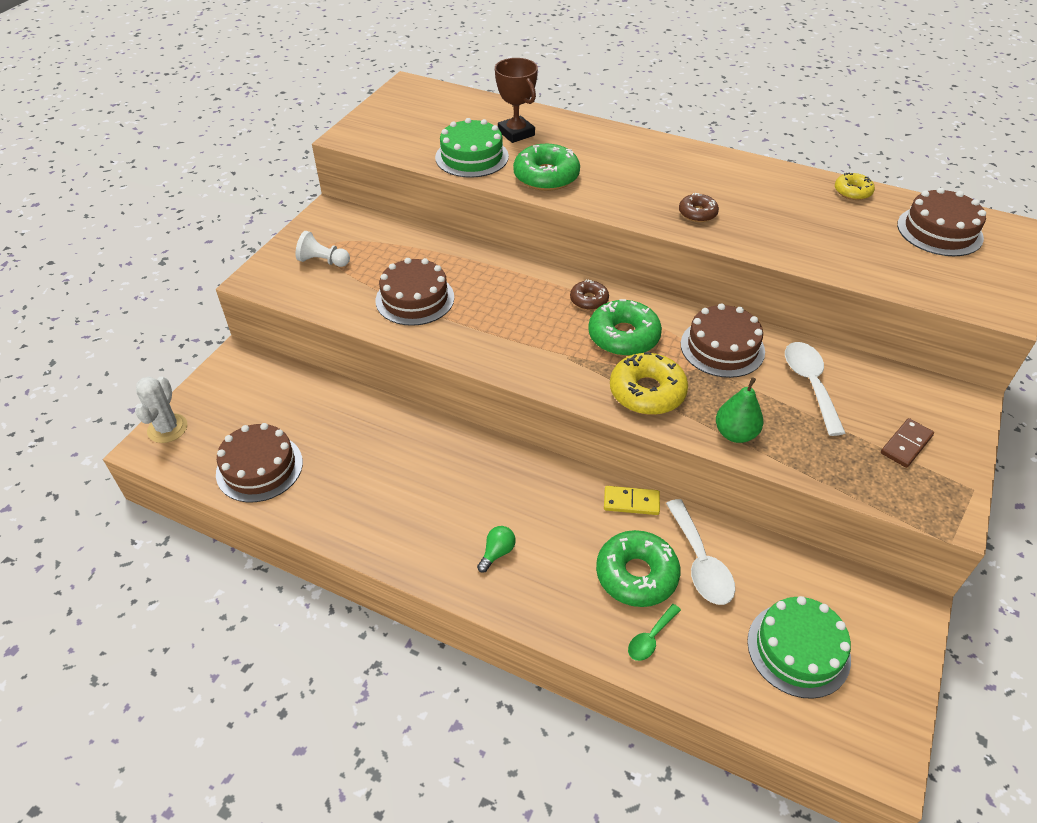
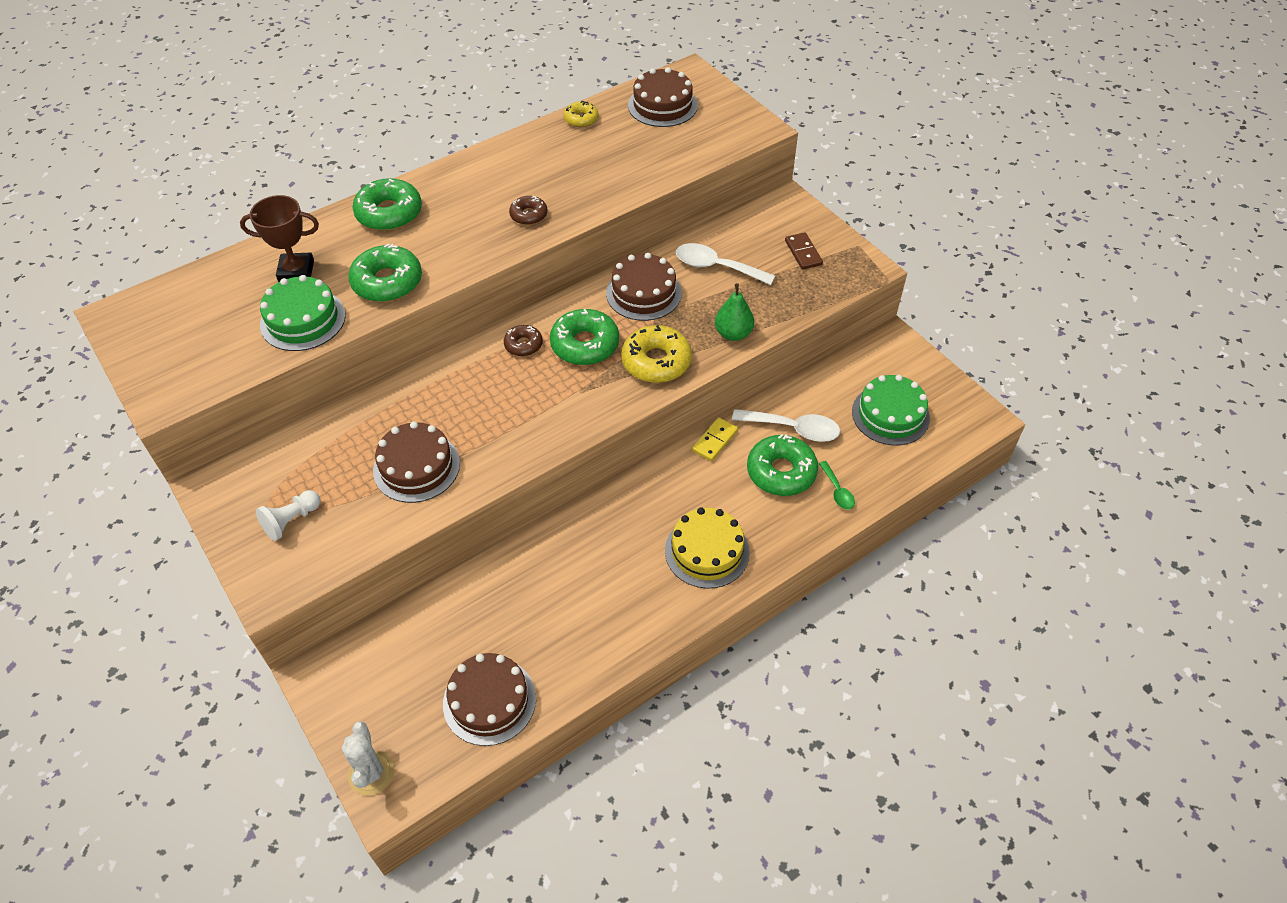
camera: 60 degrees left, 5 degrees up
white cactus [135,377,187,443] -> white cactus turned 45 degrees clockwise [341,721,395,796]
green light bulb [477,526,516,573] -> yellow cake [665,507,750,588]
none -> green donut [352,178,422,231]

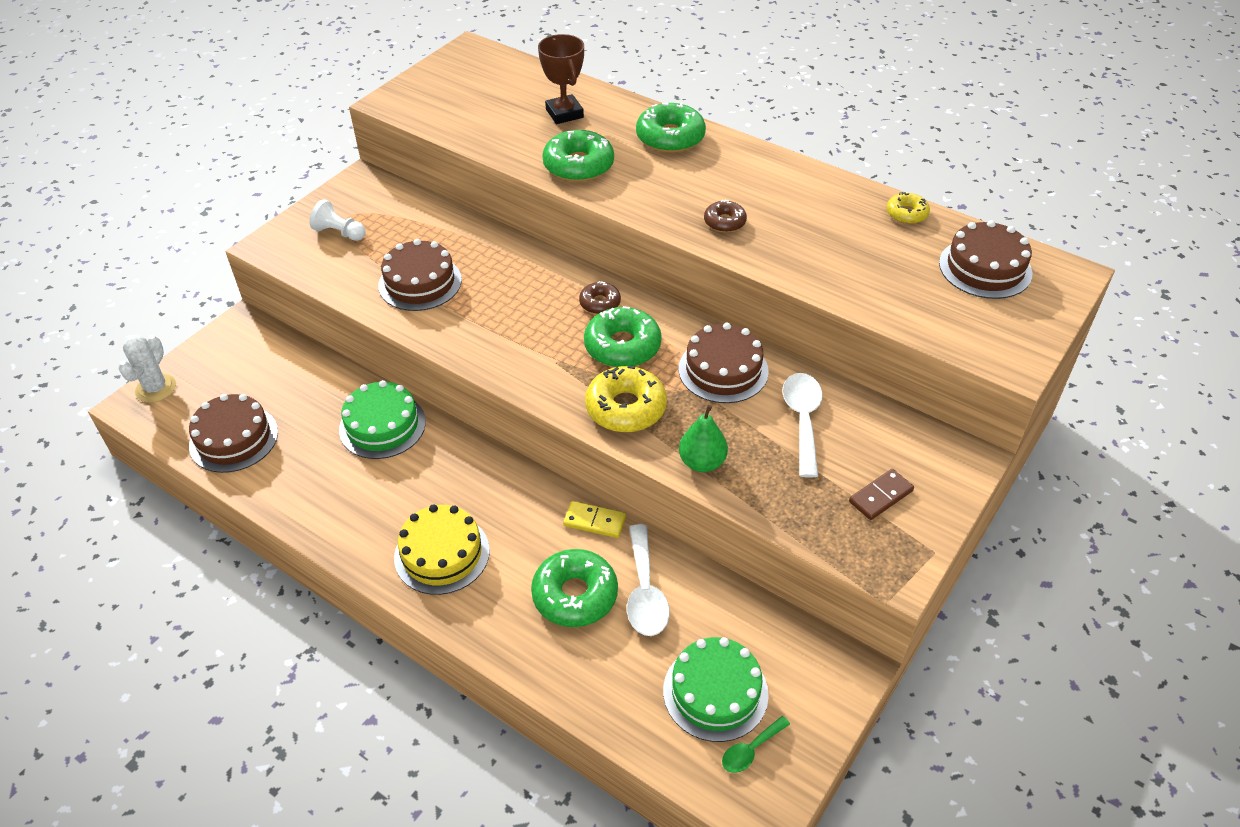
camera: 70 degrees right, 5 degrees down
green cake [260,275,346,351] -> green cake moved to [339,380,426,459]
white cactus [341,721,395,796] -> white cactus turned 45 degrees counterclockwise [118,334,176,403]
green spoon [819,461,855,510] -> green spoon moved to [722,716,790,773]

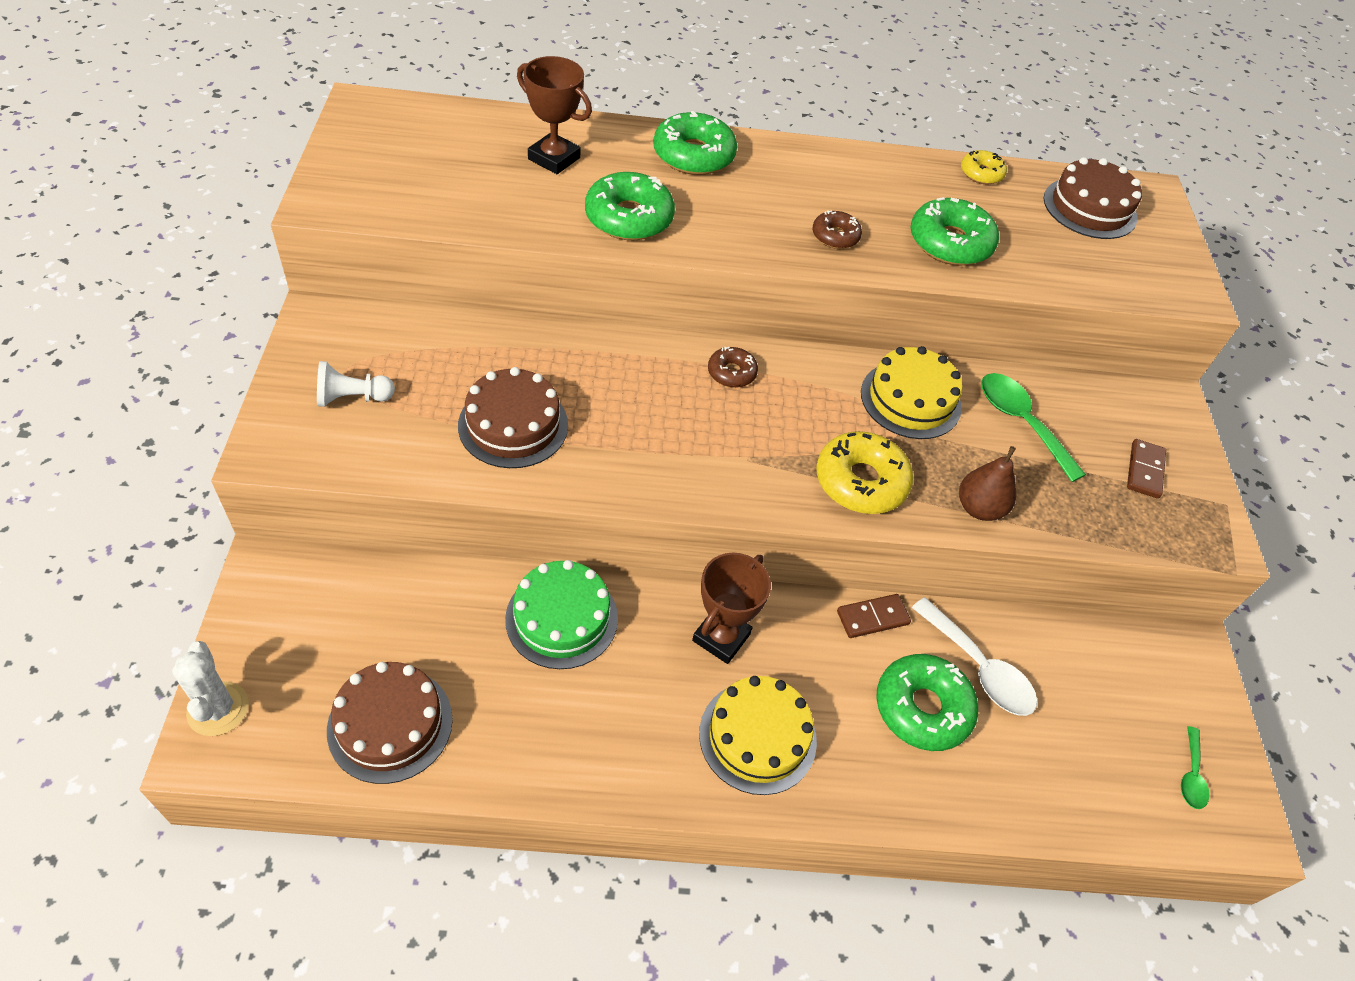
camera: 40 degrees left, 5 degrees up
yellow domino [563,501,626,538] -> brown domino [837,594,911,638]
green donut [584,306,662,367] -> green donut moved to [910,197,999,265]
green cake [663,637,769,742] -> none
brown cake [679,323,769,403] -> yellow cake [861,346,962,439]
green pear [679,405,728,472] -> brown pear [959,446,1016,521]
white spoon [782,373,822,478] -> green spoon [981,373,1086,482]
none -> brown trophy [692,553,771,664]

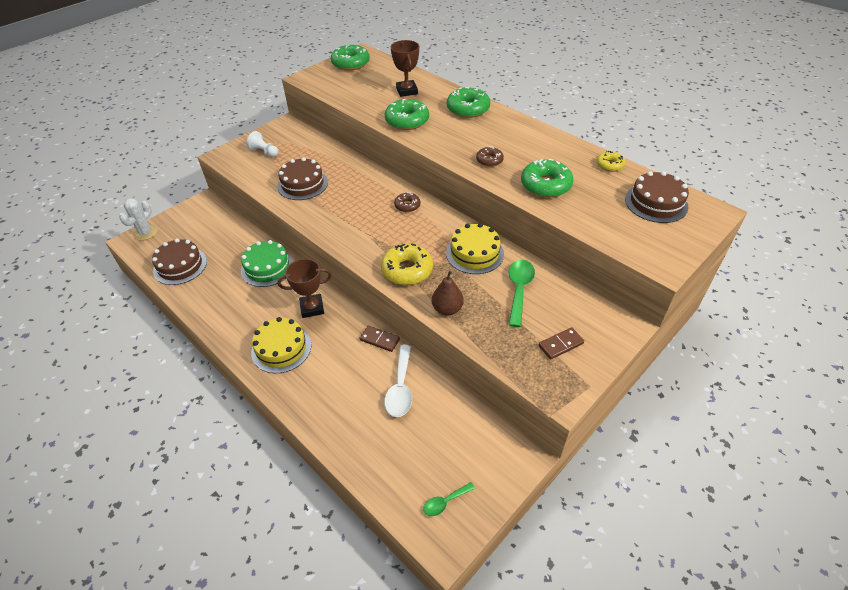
camera: 50 degrees right, 5 degrees down
green donut [876,654,978,751] -> green donut moved to [331,45,370,71]

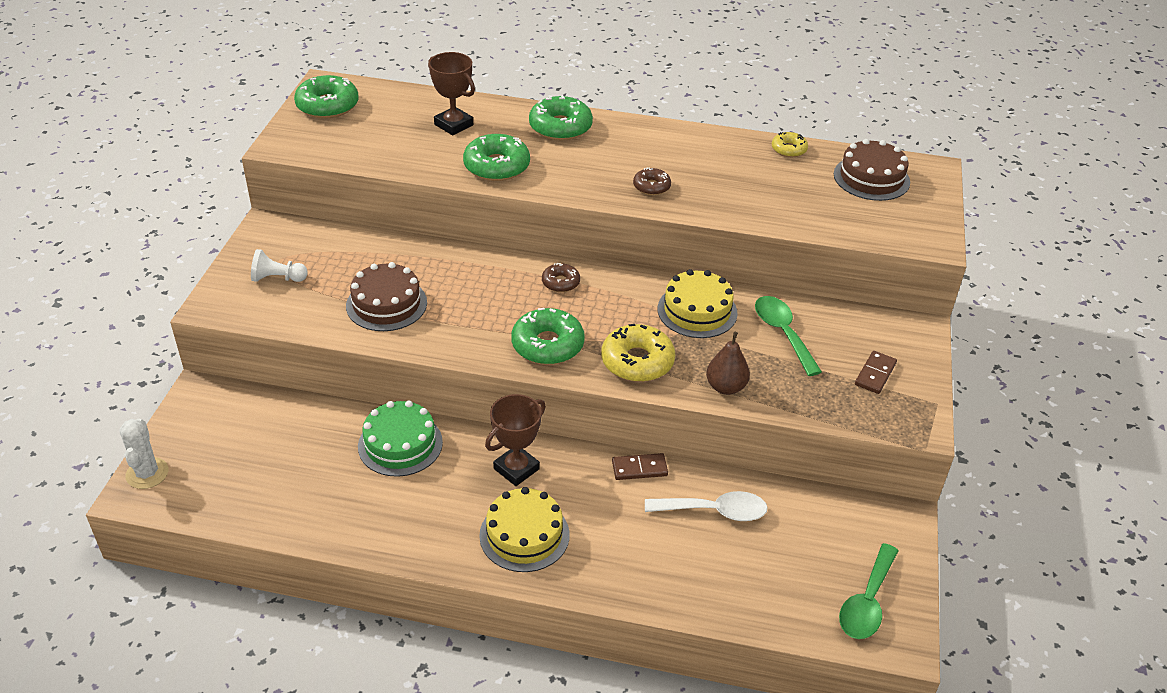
camera: 35 degrees left, 5 degrees down
brown cake [152,239,207,285] -> none
white spoon [384,345,412,417] -> white spoon turned 60 degrees counterclockwise [645,491,768,521]
green spoon [423,482,475,516] -> green spoon [839,543,898,639], size x1.77
green donut [521,159,574,198] -> green donut moved to [511,308,585,365]

